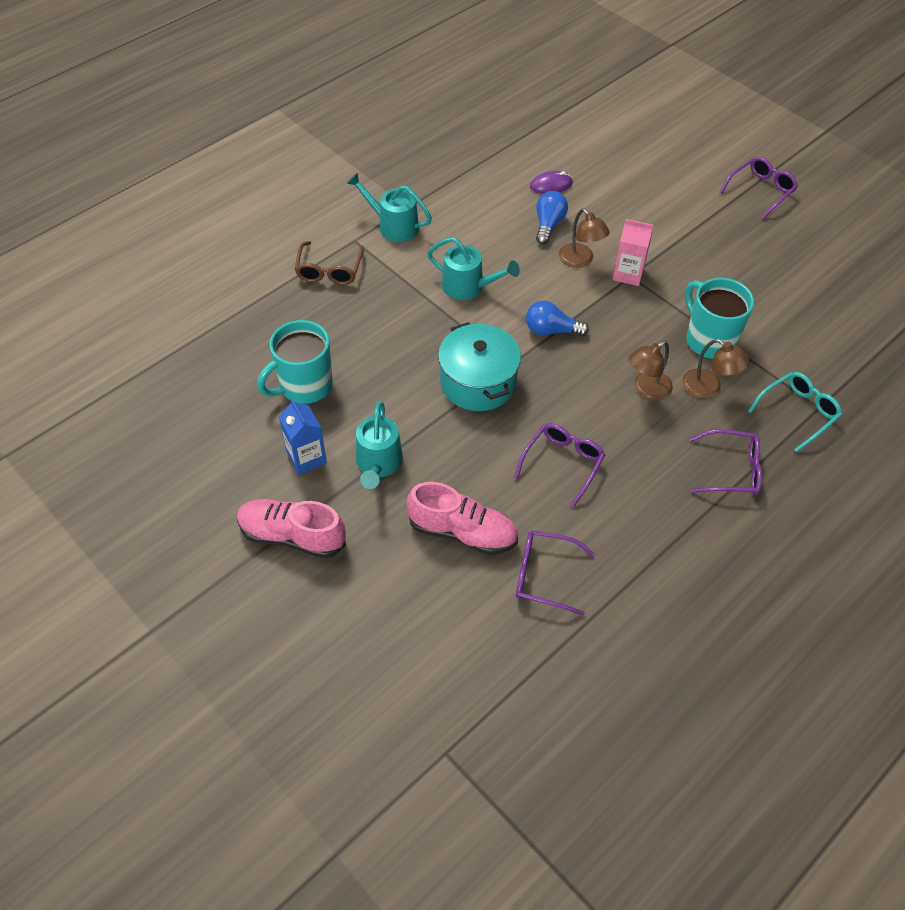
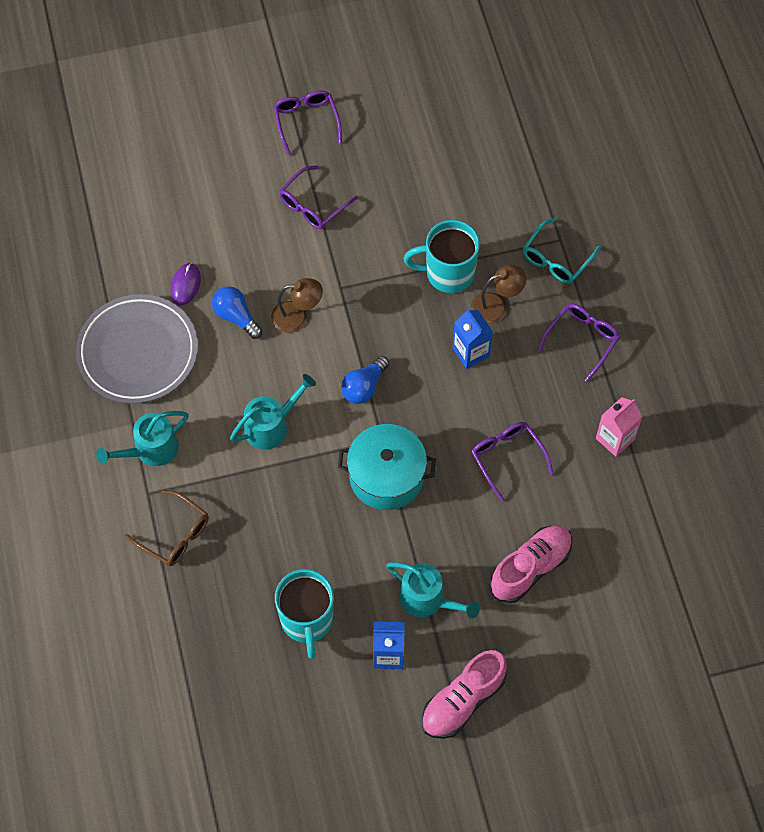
camera: 60 degrees left, 10 degrees up
purple glasses [516,531,594,616] -> purple glasses moved to [279,165,358,229]
pink carton [613,219,654,286] -> pink carton moved to [596,397,643,457]
brown lamp [629,341,673,401] -> blue carton [453,308,493,369]
turquoise glasses [748,372,842,452] -> turquoise glasses turned 135 degrees counterclockwise [523,218,601,283]
none -> grey plate [76,294,198,404]

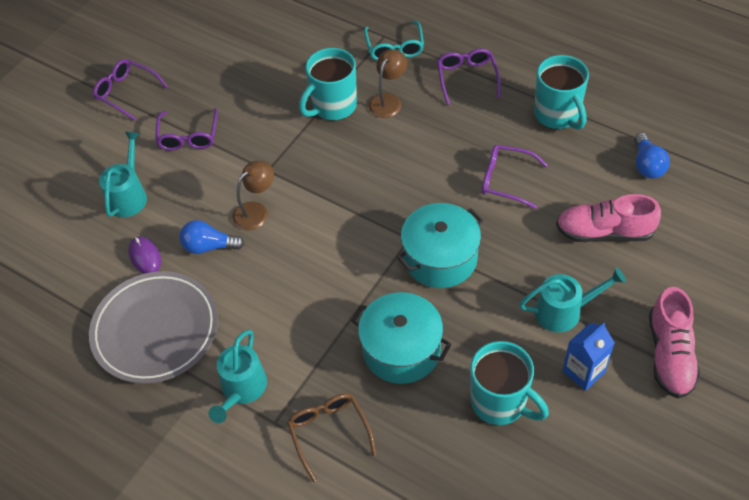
camera: 40 degrees left, 10 degrees down
brown glasses [125,490,209,566] -> brown glasses turned 105 degrees counterclockwise [287,393,377,482]
turquoise watering can [230,374,316,450] -> turquoise watering can moved to [99,132,147,217]
blue light bulb [341,356,389,404] -> blue light bulb moved to [634,133,670,179]
blue carton [453,308,493,369] -> none
pink shoe [490,525,572,603] -> pink shoe turned 90 degrees counterclockwise [556,194,661,242]
pink carton [596,397,643,457] -> turquoise mug [534,55,589,130]
none -> turquoise pot [351,292,452,384]

